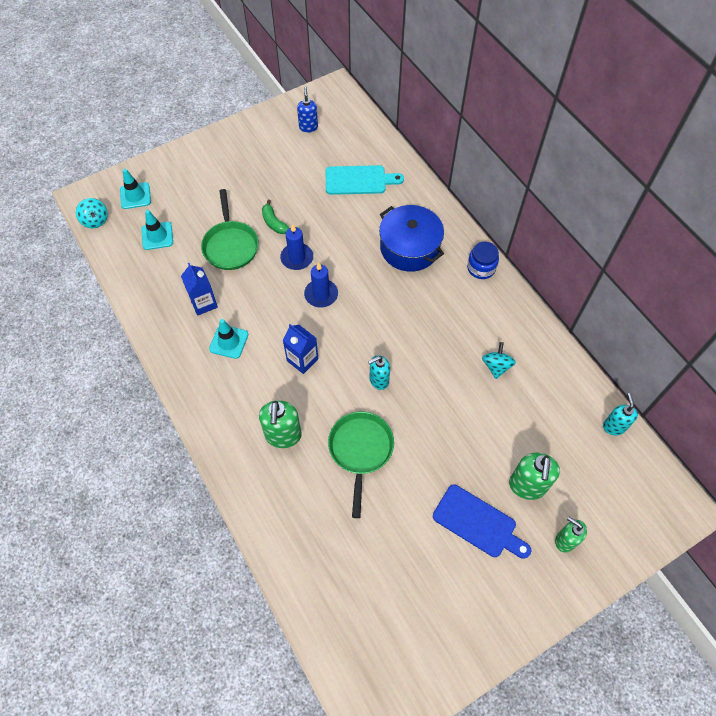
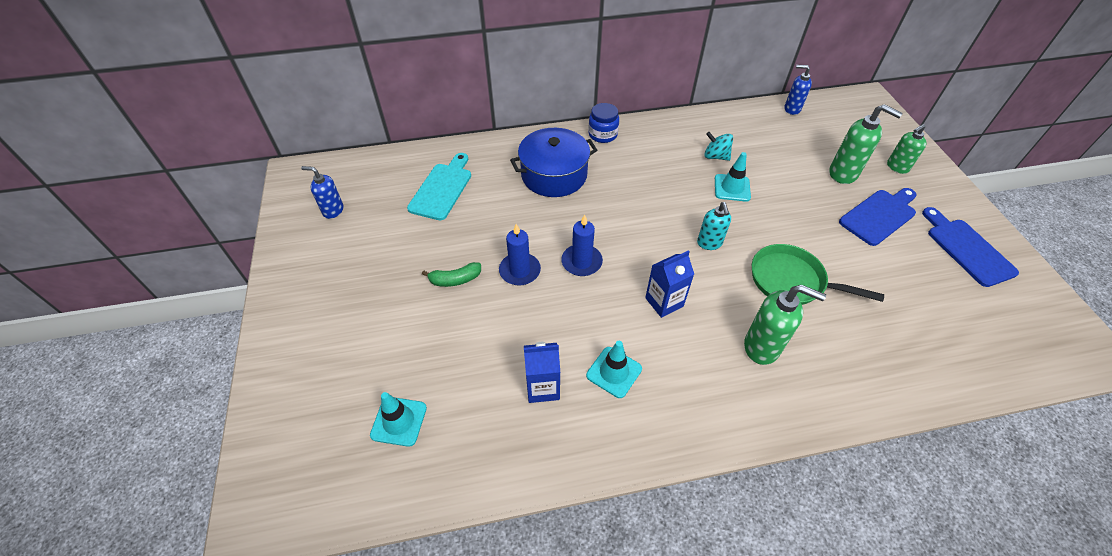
camera: 70 degrees left, 10 degrees down
turquoise spinning top [76,198,108,228] -> none
turquoise traffic cone [120,169,151,209] -> turquoise traffic cone moved to [715,152,751,202]
green pan [201,189,259,270] -> none
turquoise soap dispenser [603,393,638,435] -> blue soap dispenser [784,65,812,115]
none -> blue cutting board [922,207,1019,287]

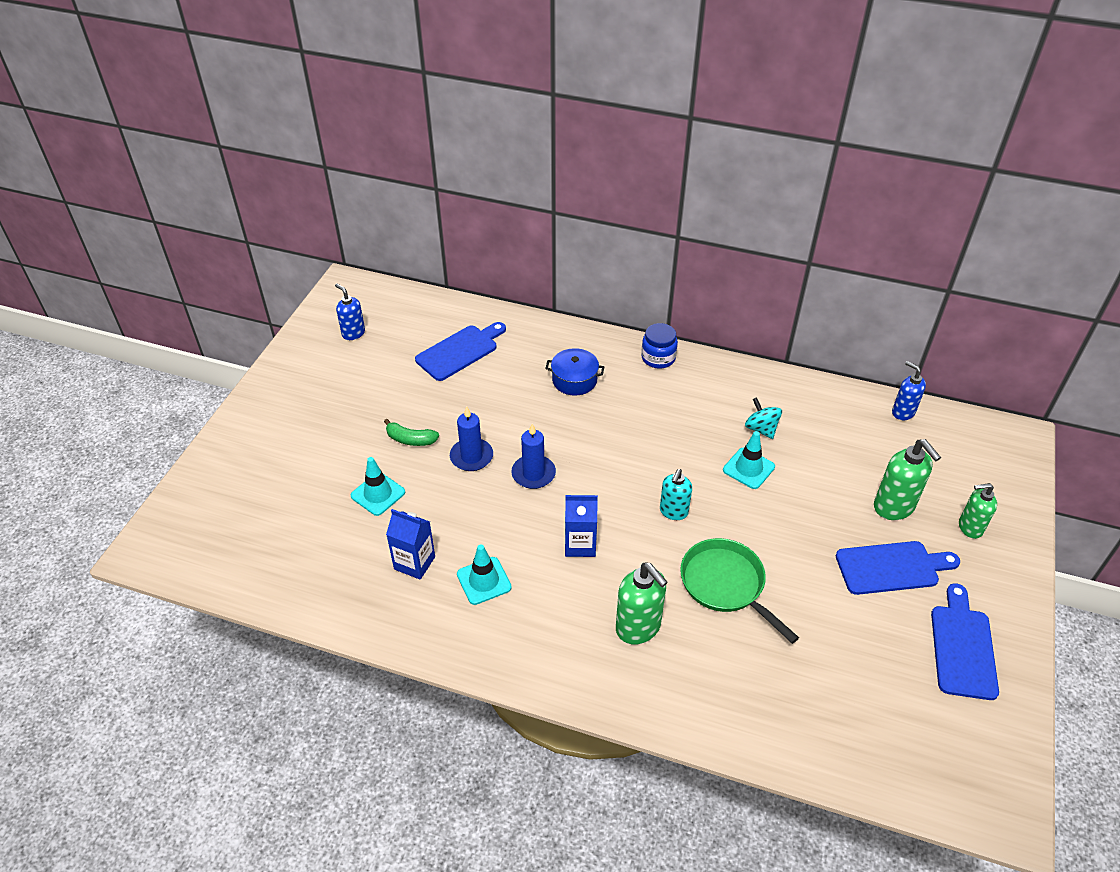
camera: 30 degrees right, 5 degrees down
turquoise traffic cone [370,392,427,447] -> turquoise traffic cone moved to [351,457,405,516]
turquoise cutting board [407,153,471,220] -> blue cutting board [415,322,506,381]
blue pot [510,128,597,197] -> blue pot [545,348,604,396], size x0.61

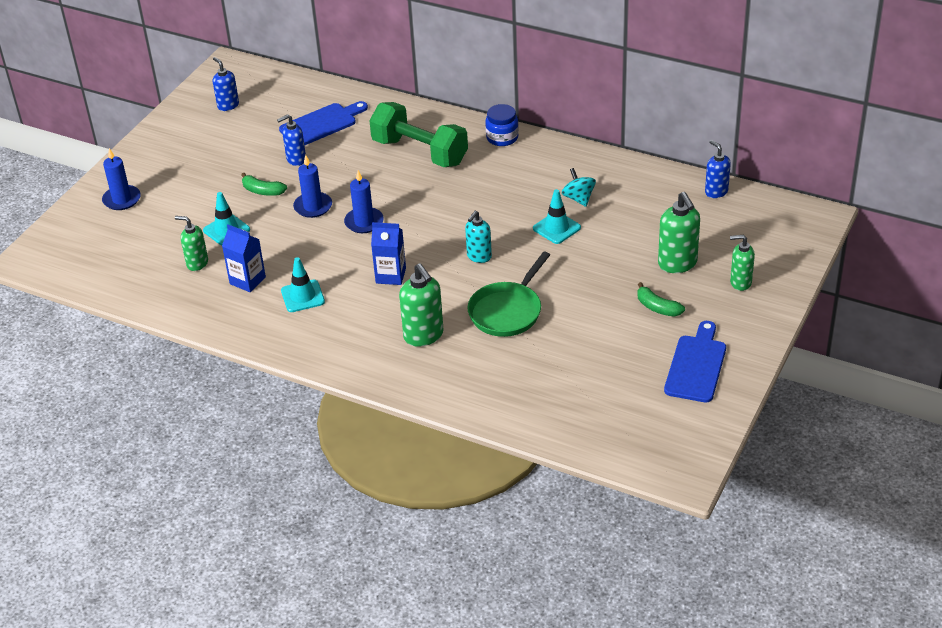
camera: 10 degrees right, 5 degrees down
blue pot [545,348,604,396] -> green dumbbell [369,102,468,167]
green pan [680,538,799,644] -> green pan turned 120 degrees counterclockwise [467,251,550,337]
blue cutting board [836,541,960,595] -> green banana [637,282,685,317]
none -> blue candle [102,148,141,210]
none -> green soap dispenser [175,216,208,271]
none -> blue soap dispenser [277,114,306,166]

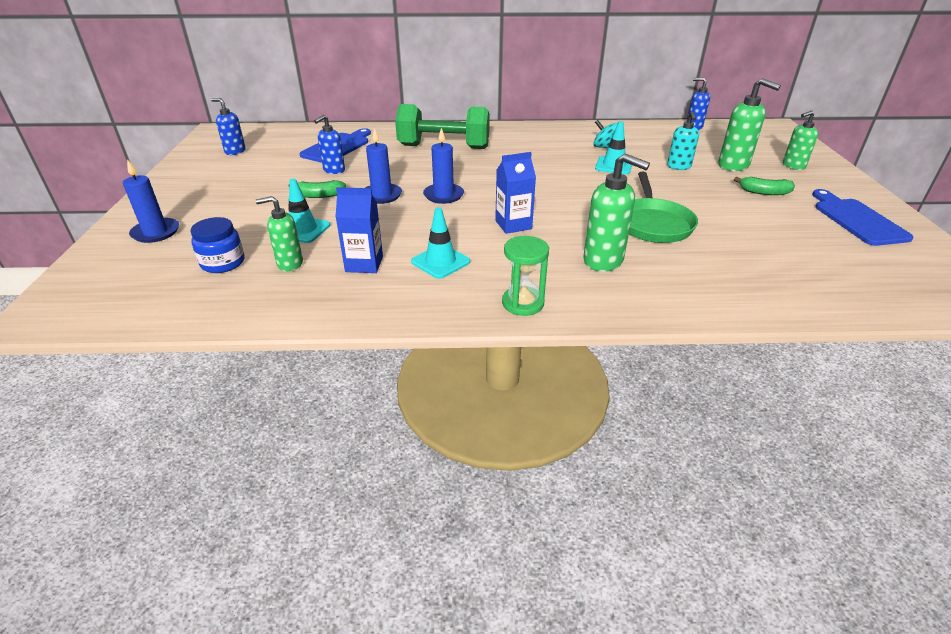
camera: 30 degrees left, 5 degrees down
turquoise soap dispenser [465,211,492,263] -> turquoise soap dispenser moved to [667,112,699,170]
blue jar [485,104,519,146] -> blue jar moved to [190,217,245,273]
none -> green hourglass [502,236,549,316]

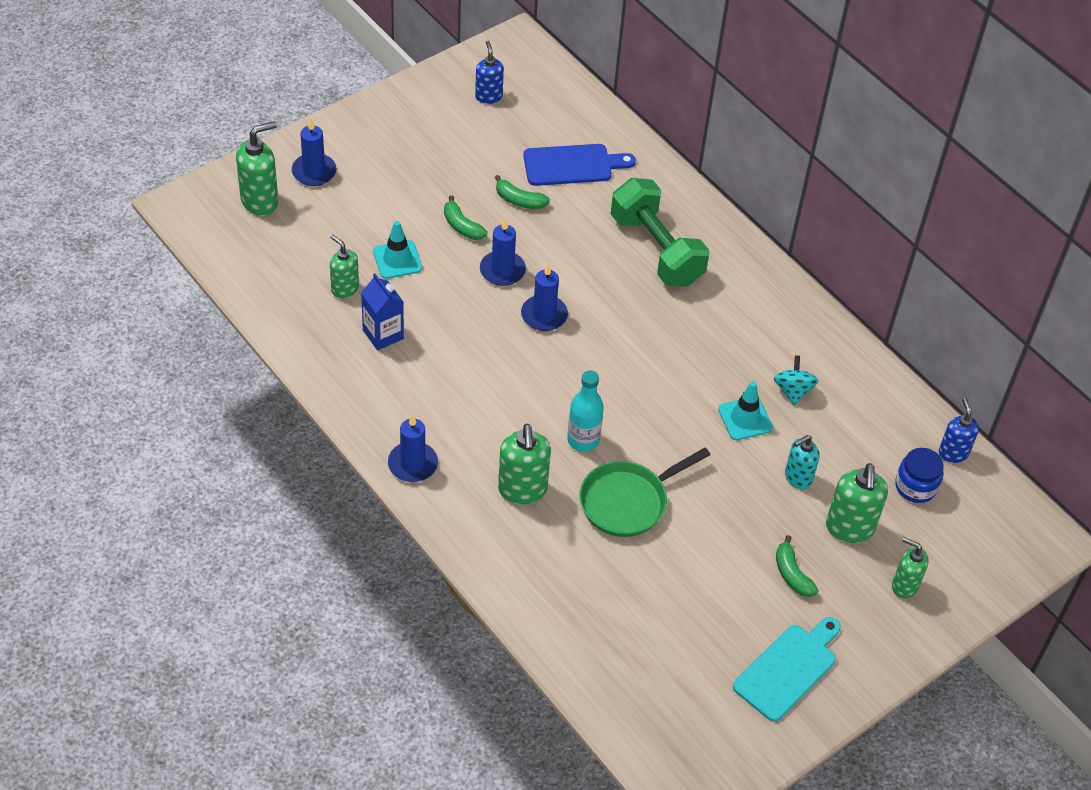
camera: 50 degrees right, 15 degrees up
blue jar [190,217,245,273] -> blue jar moved to [895,448,944,503]
blue soap dispenser [314,115,345,174] -> green banana [494,175,550,209]
turquoise traffic cone [411,207,470,279] -> none
blue carton [495,152,536,234] -> none
green hourglass [502,236,549,316] -> blue candle [388,414,438,482]
blue cutting board [812,189,913,246] -> turquoise cutting board [733,617,841,722]
none -> green soap dispenser [236,121,278,216]
none -> turquoise bottle [567,370,604,452]

